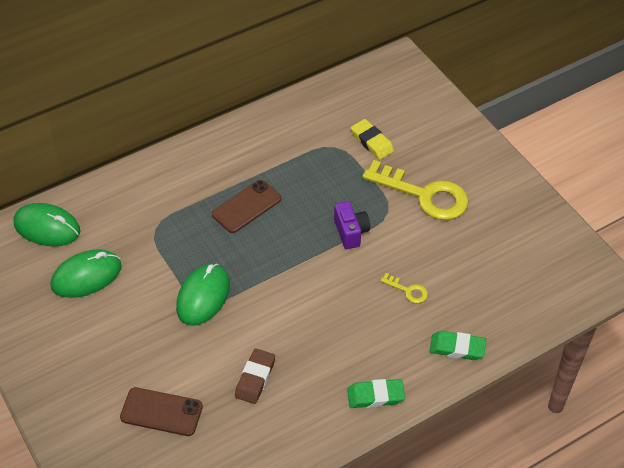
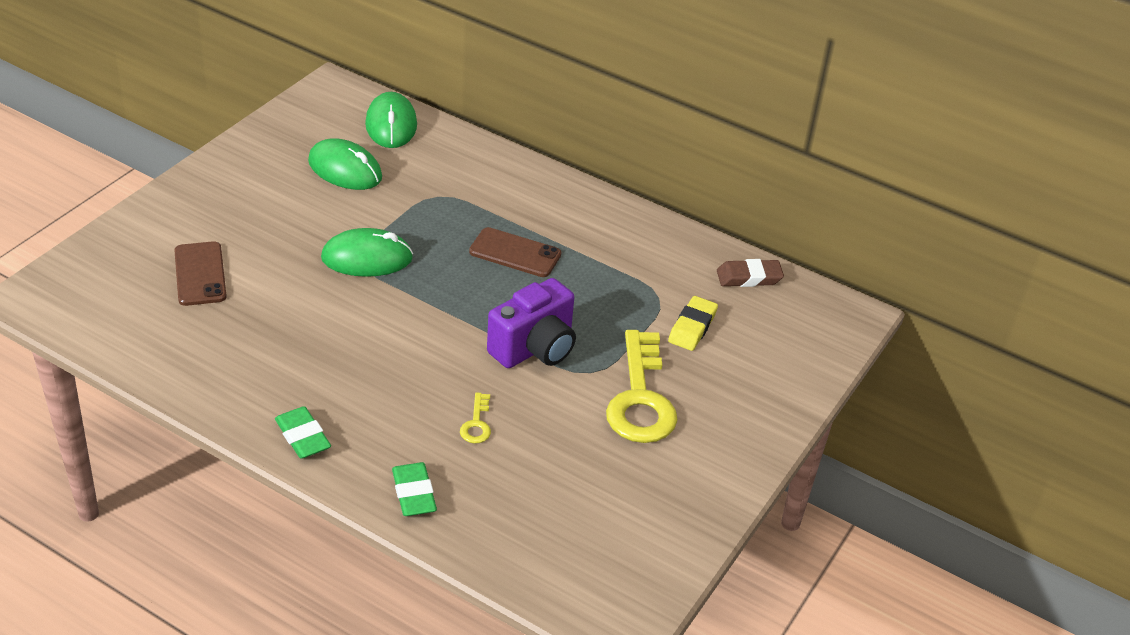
camera: 60 degrees right, 10 degrees down
brown eraser [235,349,275,404] -> brown eraser moved to [717,259,784,287]
purple camera [334,201,370,249] -> purple camera [487,278,576,368], size x1.58

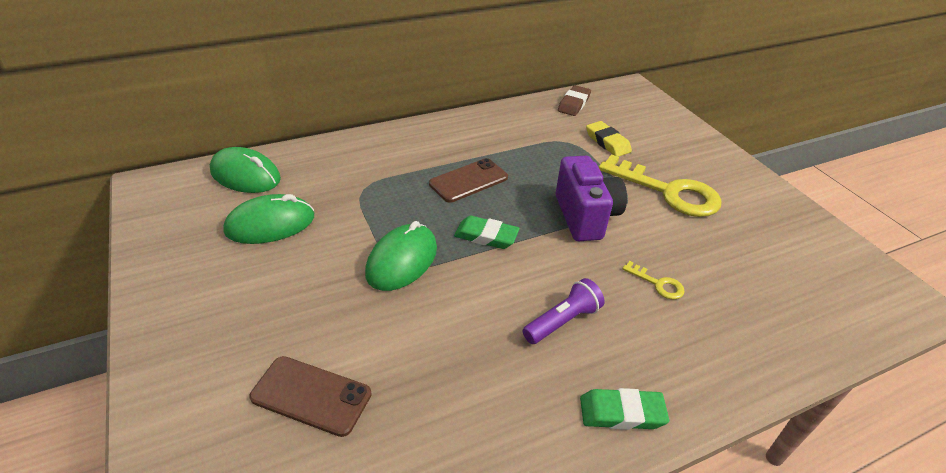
camera: 55 degrees left, 0 degrees up
green eraser [392,462,437,516] -> green eraser moved to [454,216,520,249]
none -> purple flashlight [523,278,605,344]

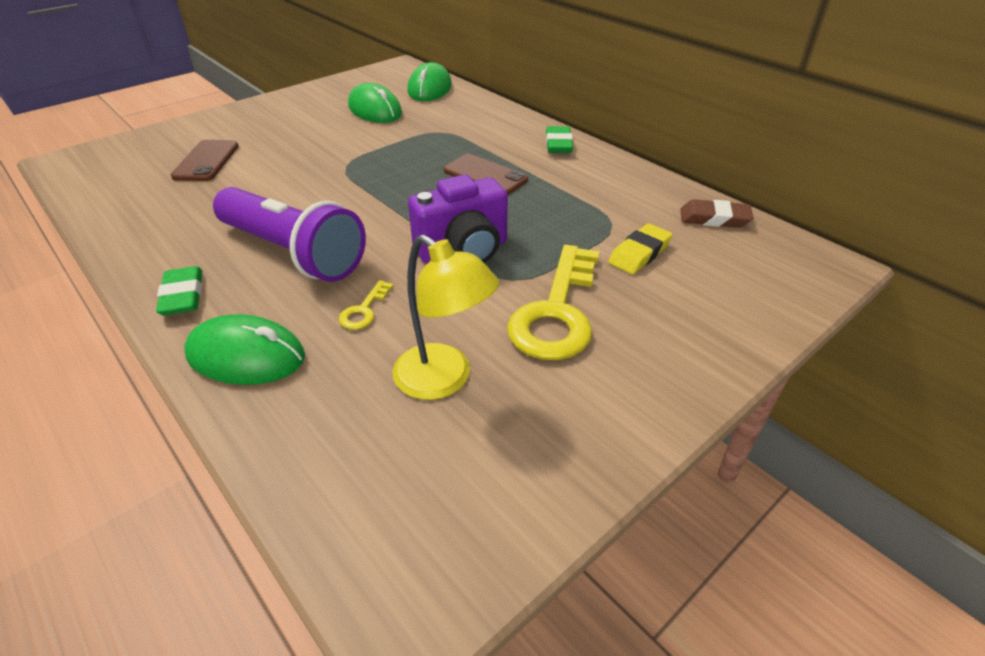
camera: 75 degrees right, 0 degrees up
green mouse [365,221,437,291] -> green mouse moved to [185,314,305,385]
green eraser [454,216,520,249] -> green eraser moved to [546,126,573,153]
purple flashlight [523,278,605,344] -> purple flashlight [213,187,366,282], size x2.00
none -> yellow lamp [393,234,499,400]

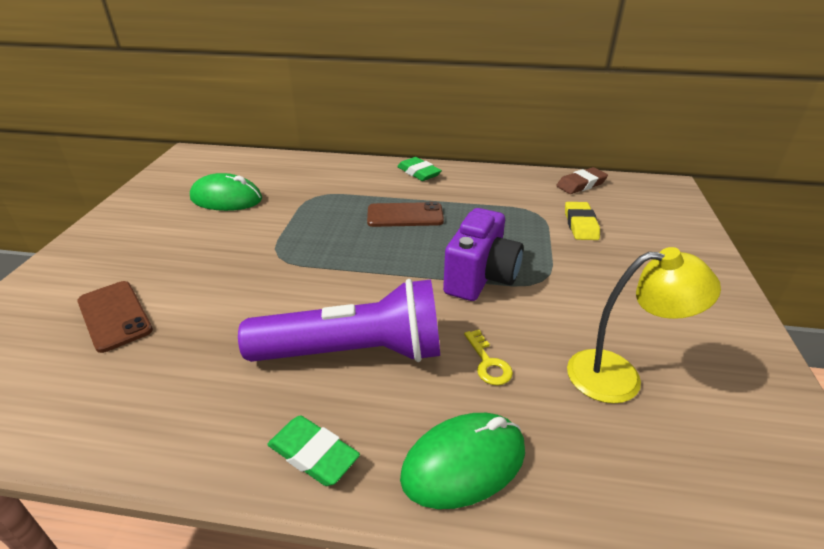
camera: 40 degrees left, 5 degrees down
green mouse [407,62,452,101] -> none
yellow key [507,245,599,361] -> none

